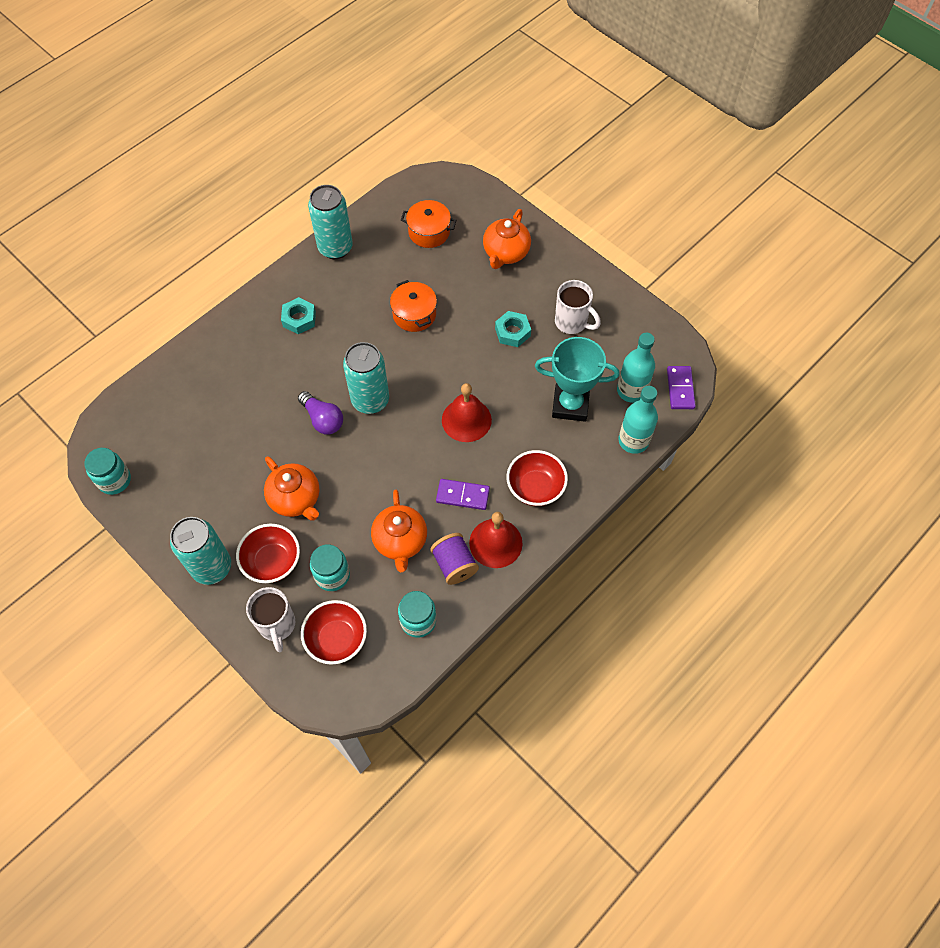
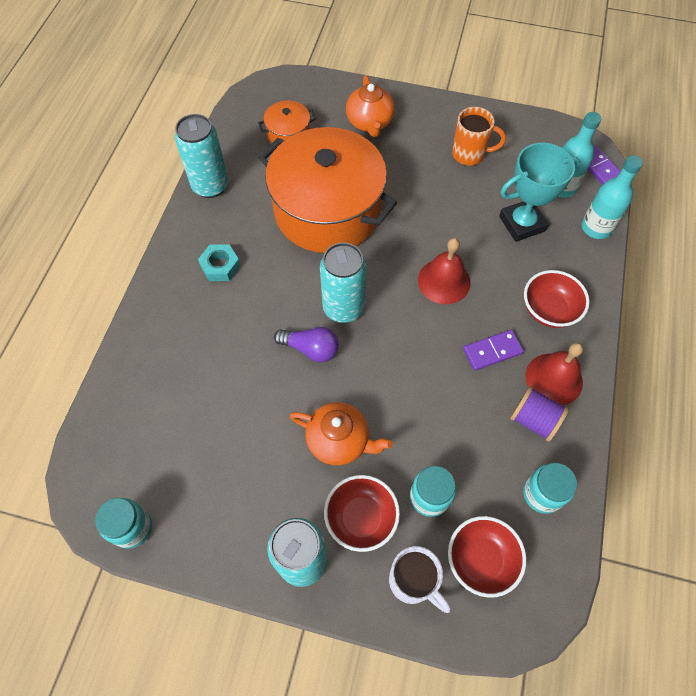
camera: 30 degrees left, 0 degrees up
orange teapot [371,490,427,572] -> none
orange pot [390,280,437,332] -> orange pot [259,127,397,253], size x2.32
turquoise nut [495,311,531,347] -> none
white mug [555,280,601,334] -> orange mug [452,107,506,165]

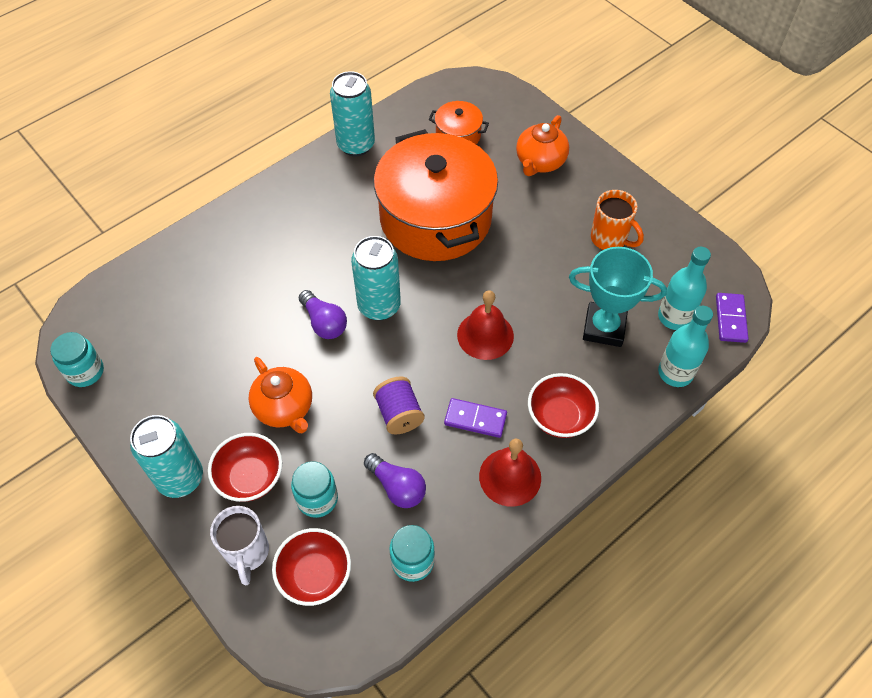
camera: 35 degrees right, 5 degrees down
turquoise nut [198,244,240,281] -> none
purple spool [510,386,569,442] -> purple spool moved to [373,377,425,435]
none -> purple light bulb [364,453,426,508]

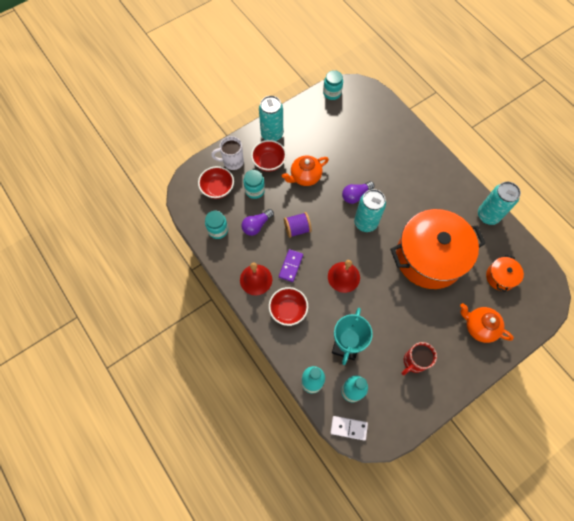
camera: 95 degrees right, 10 degrees up
orange mug [591,190,644,250] -> red mug [402,342,437,375]
purple domino [716,293,749,343] -> white domino [330,416,368,441]

